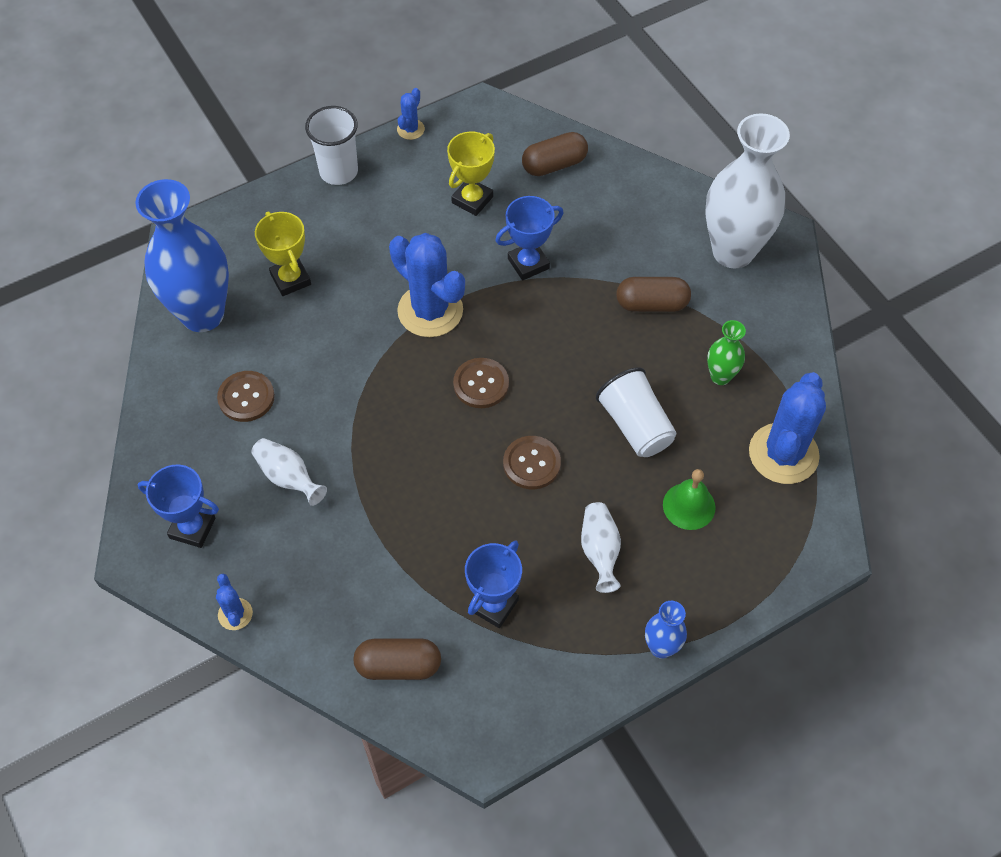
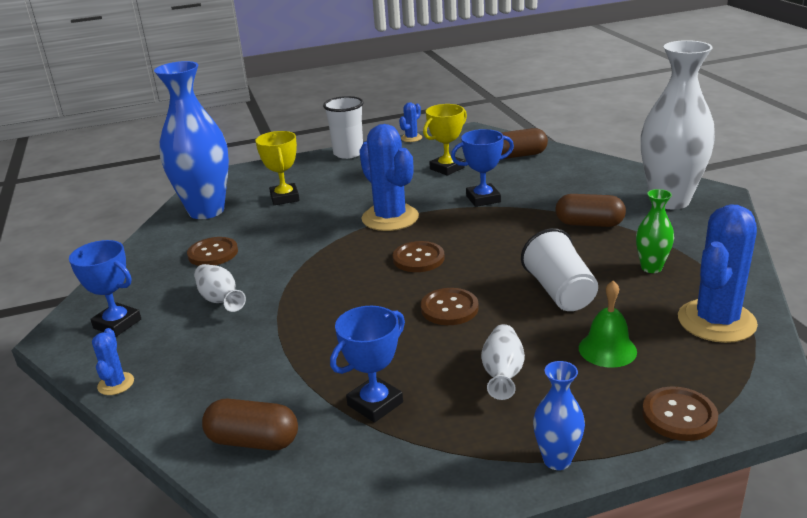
camera: 15 degrees right, 30 degrees down
none -> brown button [642,386,718,441]

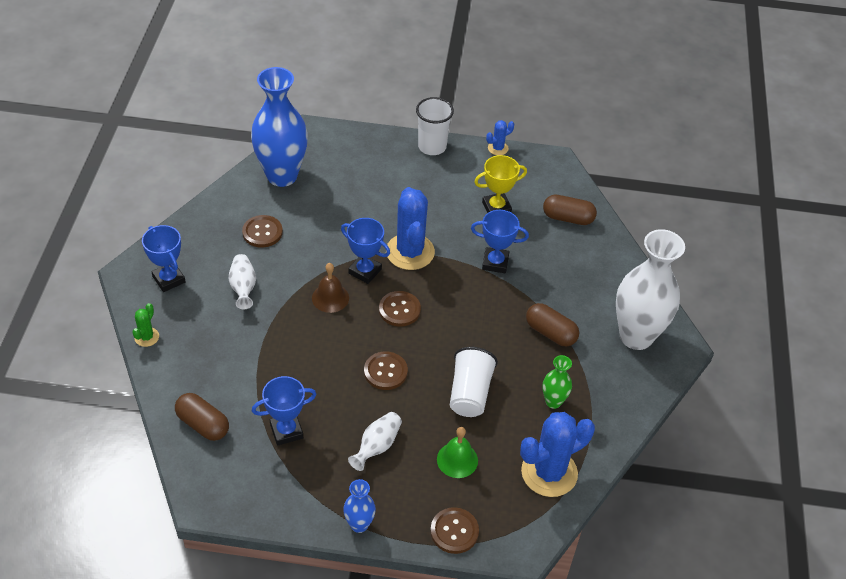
camera: 20 degrees right, 20 degrees up
blue cactus [92,328,134,395] -> green cactus [132,303,159,347]
yellow trophy [255,131,300,205] -> none
none -> brown bell [312,263,349,313]
none -> blue trophy [341,218,390,284]

